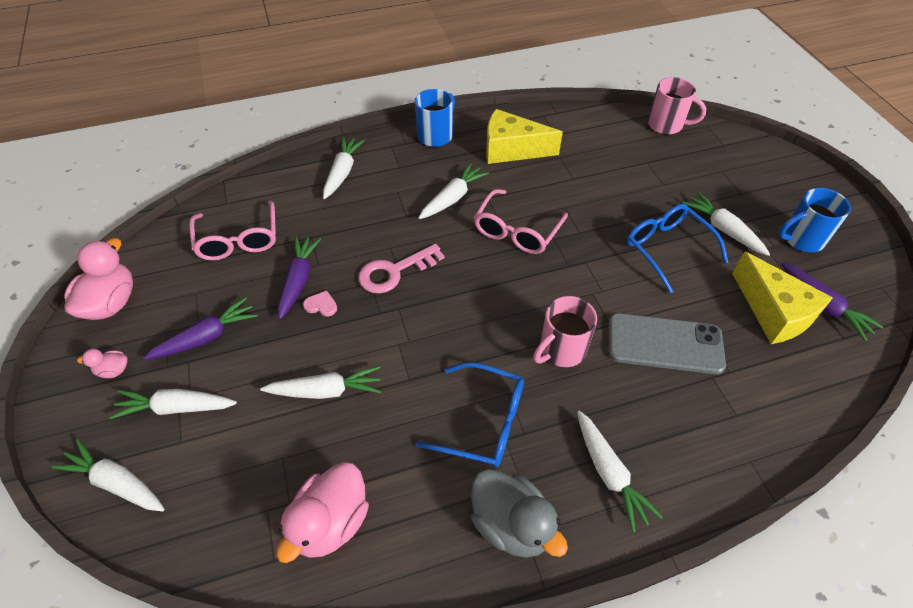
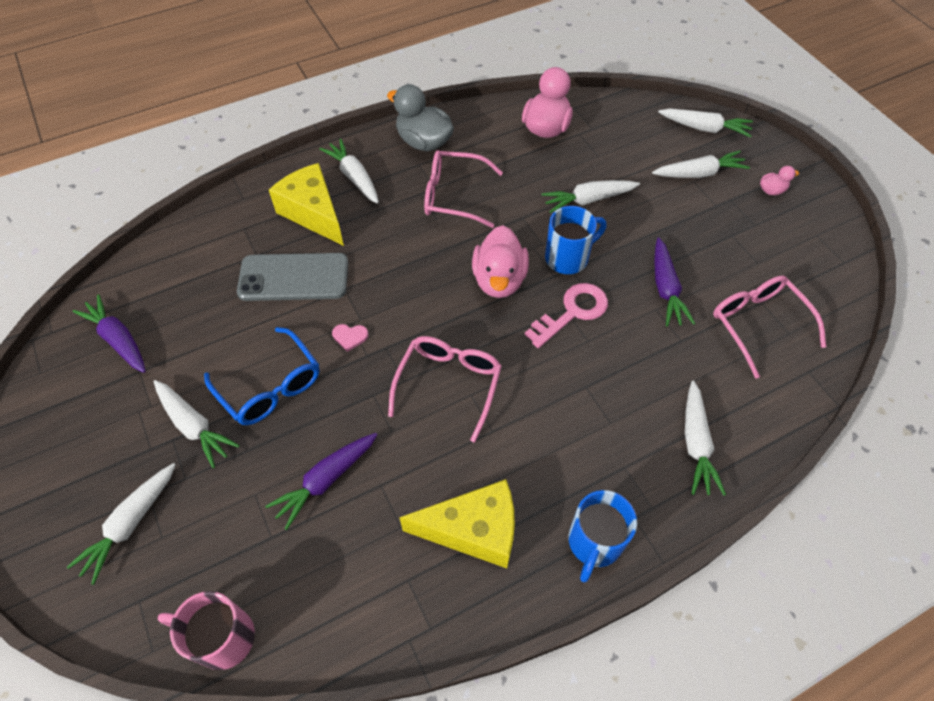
camera: 170 degrees right, 5 degrees up
pink duck [64,238,133,320] -> pink duck moved to [472,225,529,298]
purple carrot [143,297,258,360] -> purple carrot moved to [265,433,378,530]
pink heart [303,290,337,316] -> pink heart moved to [332,324,369,352]
blue glasses [416,362,524,467] -> pink glasses [424,150,503,228]
white carrot [418,163,489,219] -> white carrot moved to [67,463,175,585]
pink mug [533,296,597,367] -> none
yellow cheese [732,251,833,344] -> yellow cheese moved to [269,163,344,246]
blue mug [779,188,851,252] -> blue mug moved to [545,206,606,274]

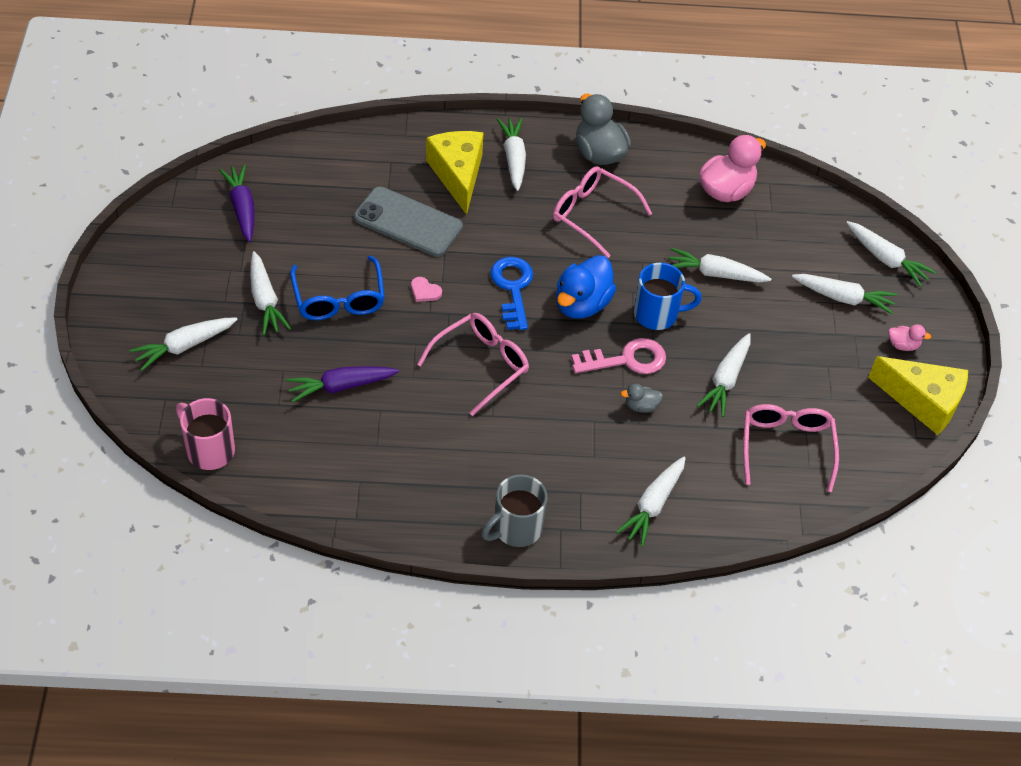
camera: 25 degrees right, 5 degrees down
yellow cheese [399,479,515,568] -> yellow cheese moved to [868,356,968,435]
pink duck [472,225,529,298] -> blue duck [556,255,616,319]
blue mug [569,490,637,582] -> grey mug [481,474,547,547]
purple carrot [654,238,695,327] -> white carrot [697,333,751,417]
none -> blue key [490,257,533,330]
none -> grey duck [621,384,663,413]

